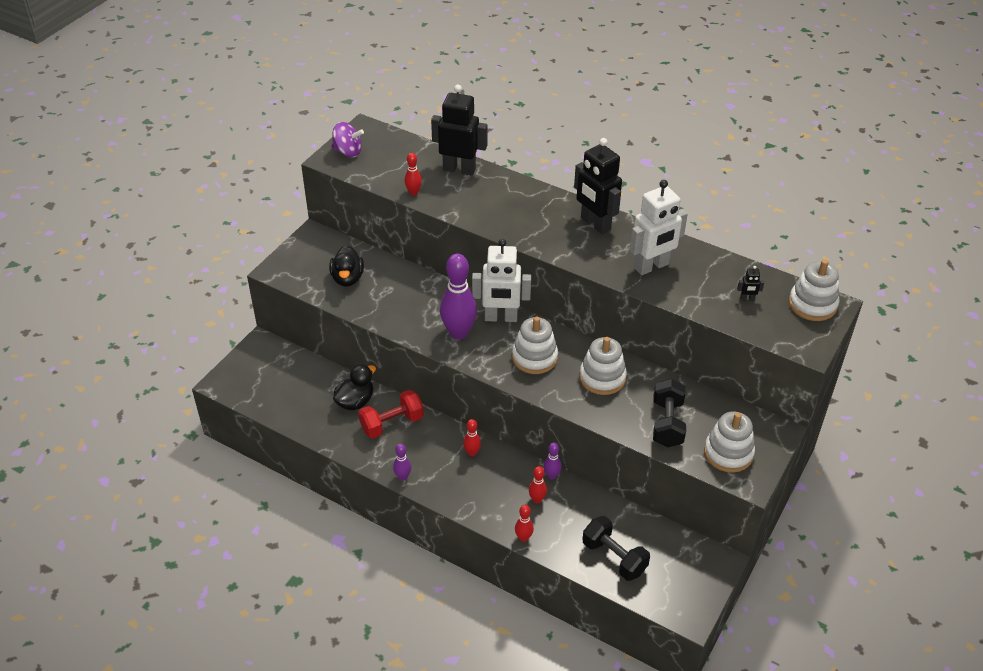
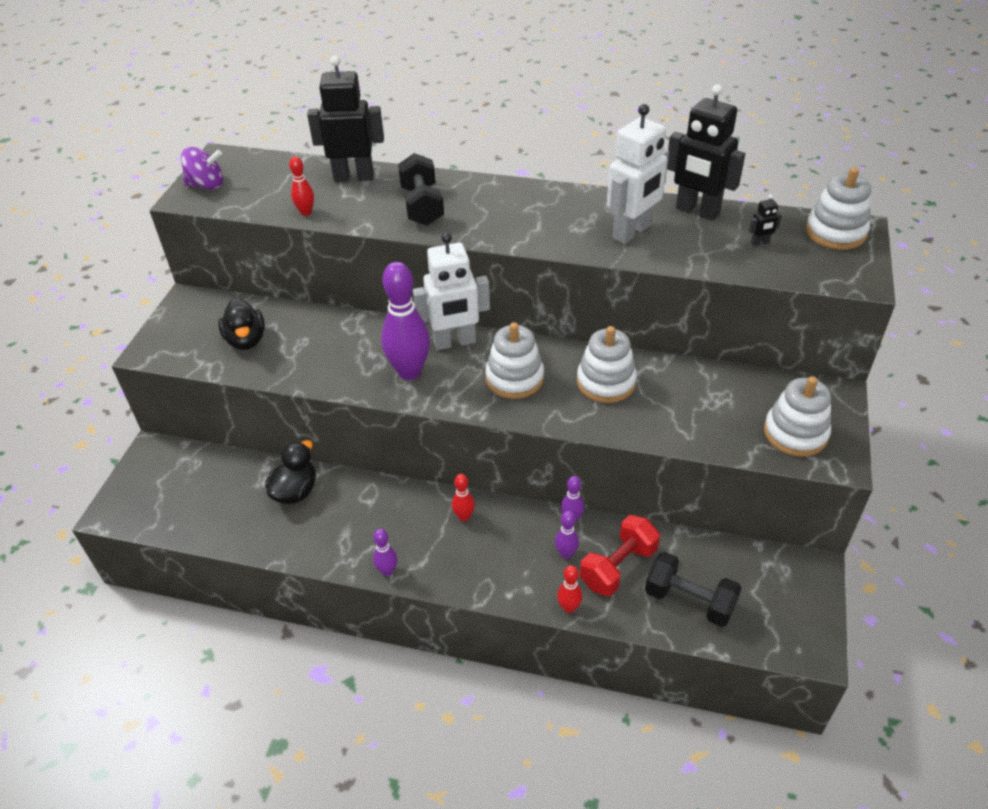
camera: 15 degrees left, 0 degrees up
red dumbbell [359,390,424,438] -> red dumbbell moved to [580,515,660,596]
red bowling pin [529,466,547,504] -> purple bowling pin [555,511,579,559]
black robot [574,138,622,235] -> black robot moved to [667,84,745,221]
black dumbbell [653,379,686,447] -> black dumbbell moved to [398,153,444,225]

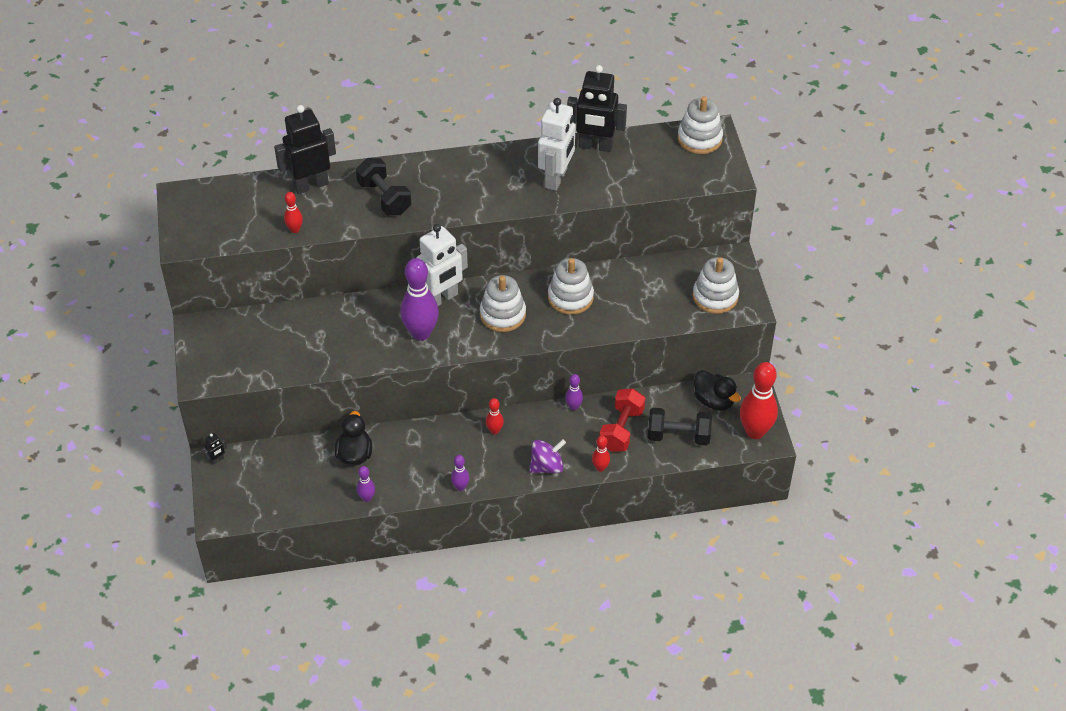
camera: 25 degrees left, 5 degrees up
purple spinning top [181,147,223,189] -> purple spinning top moved to [530,439,566,473]
black duck [218,298,265,350] -> black duck moved to [694,370,741,411]
purple bowling pin [555,511,579,559] -> purple bowling pin moved to [357,466,375,502]
black robot [749,195,782,246] -> black robot moved to [203,433,227,465]
none -> red bowling pin [740,362,778,439]

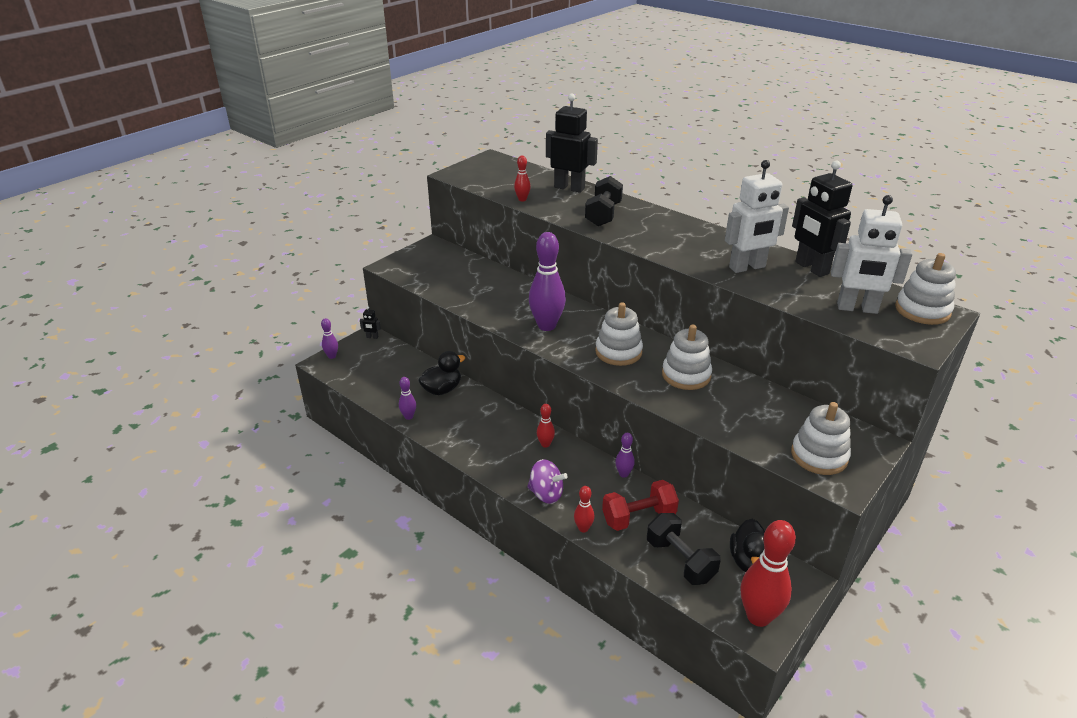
camera: 50 degrees right, 15 degrees down
white robot [416,224,468,306] -> white robot moved to [831,195,912,314]
purple bowling pin [451,455,469,491] -> purple bowling pin moved to [321,318,338,359]

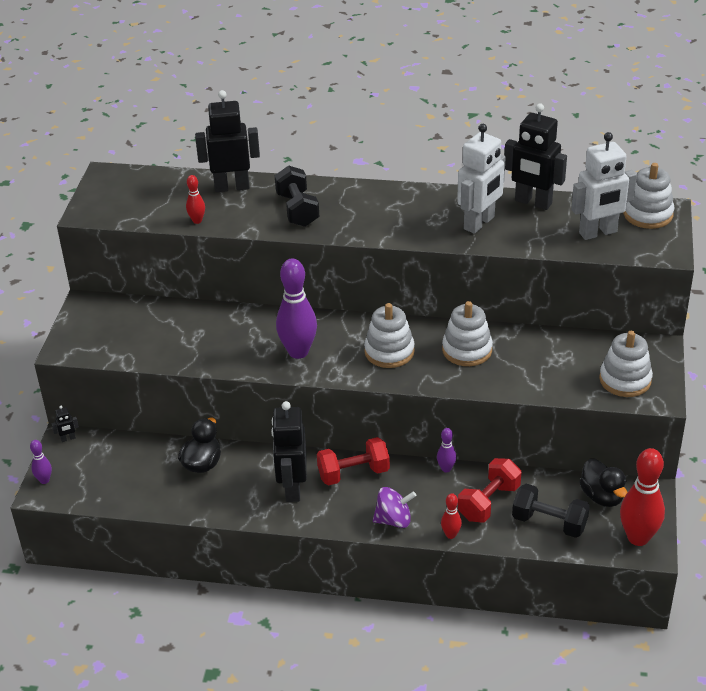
camera: 30 degrees left, 5 degrees up
purple bowling pin [399,377,416,420] -> none
red bowling pin [537,404,555,448] -> red dumbbell [317,437,390,485]
none -> black robot [271,401,307,502]

